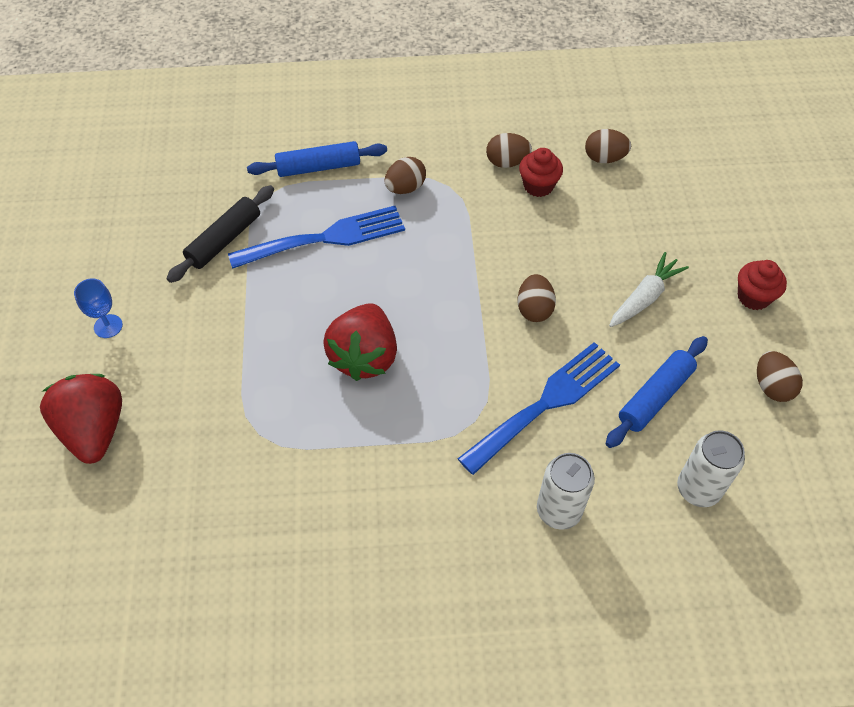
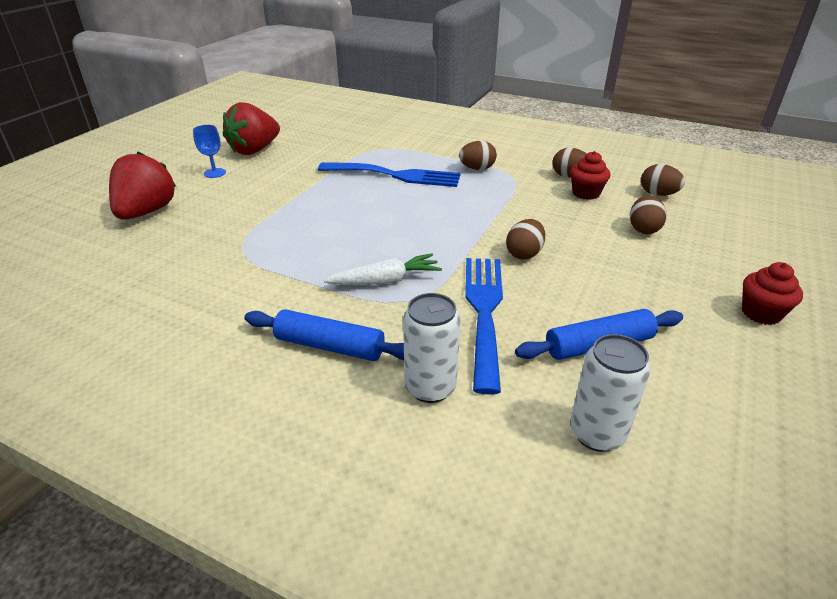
camera: 30 degrees right, 20 degrees down
black rolling pin [166,185,274,283] -> none
blue rolling pin [247,141,387,177] -> blue rolling pin moved to [244,309,404,361]
red strawberry [323,303,397,381] -> red strawberry moved to [223,102,280,155]
blue fork [458,342,620,475] -> blue fork turned 75 degrees counterclockwise [465,258,503,395]
white carrot [609,252,689,327] -> white carrot moved to [324,253,442,285]
brown egg [757,351,803,402] -> brown egg moved to [630,196,667,234]

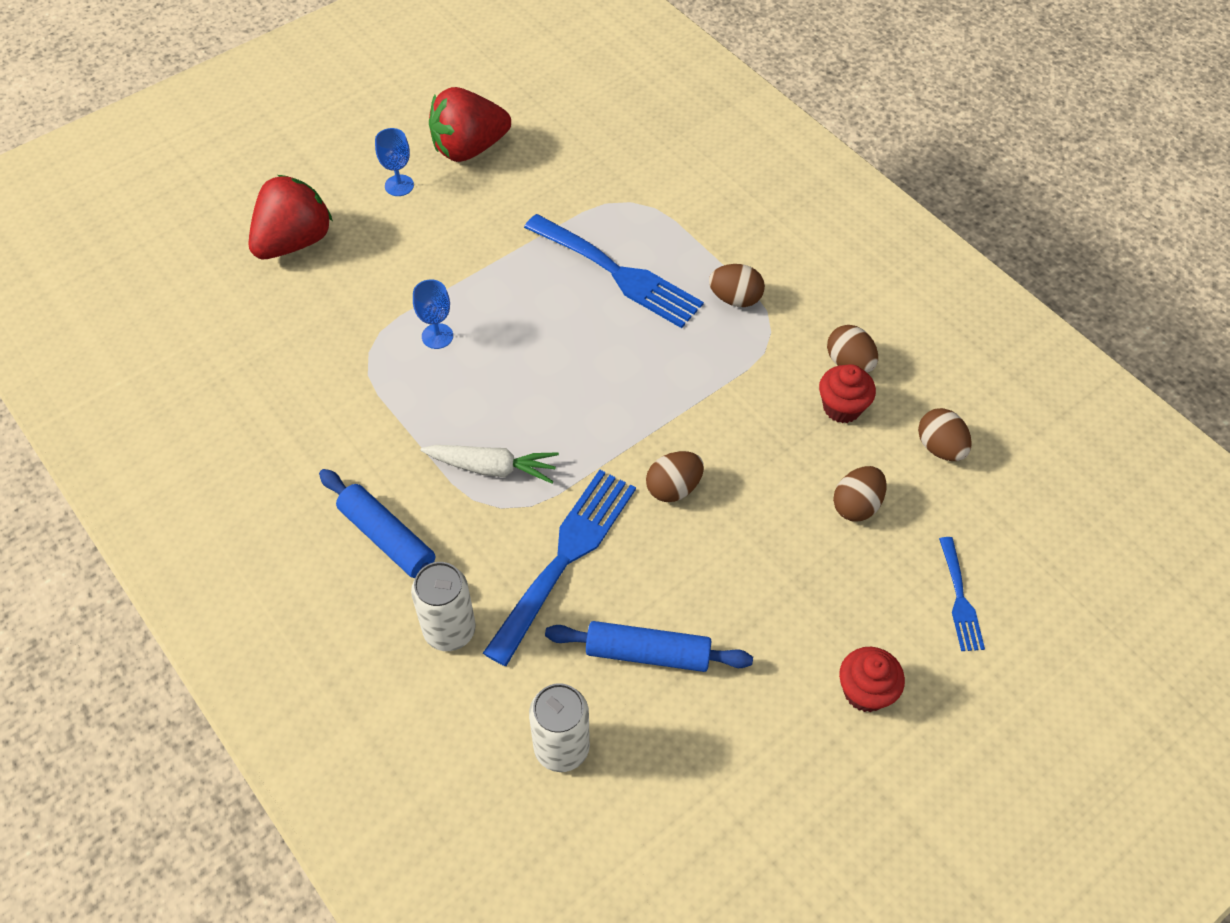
camera: 25 degrees right, 20 degrees up
none -> blue goblet [413,279,453,349]
none -> blue fork [939,537,985,651]

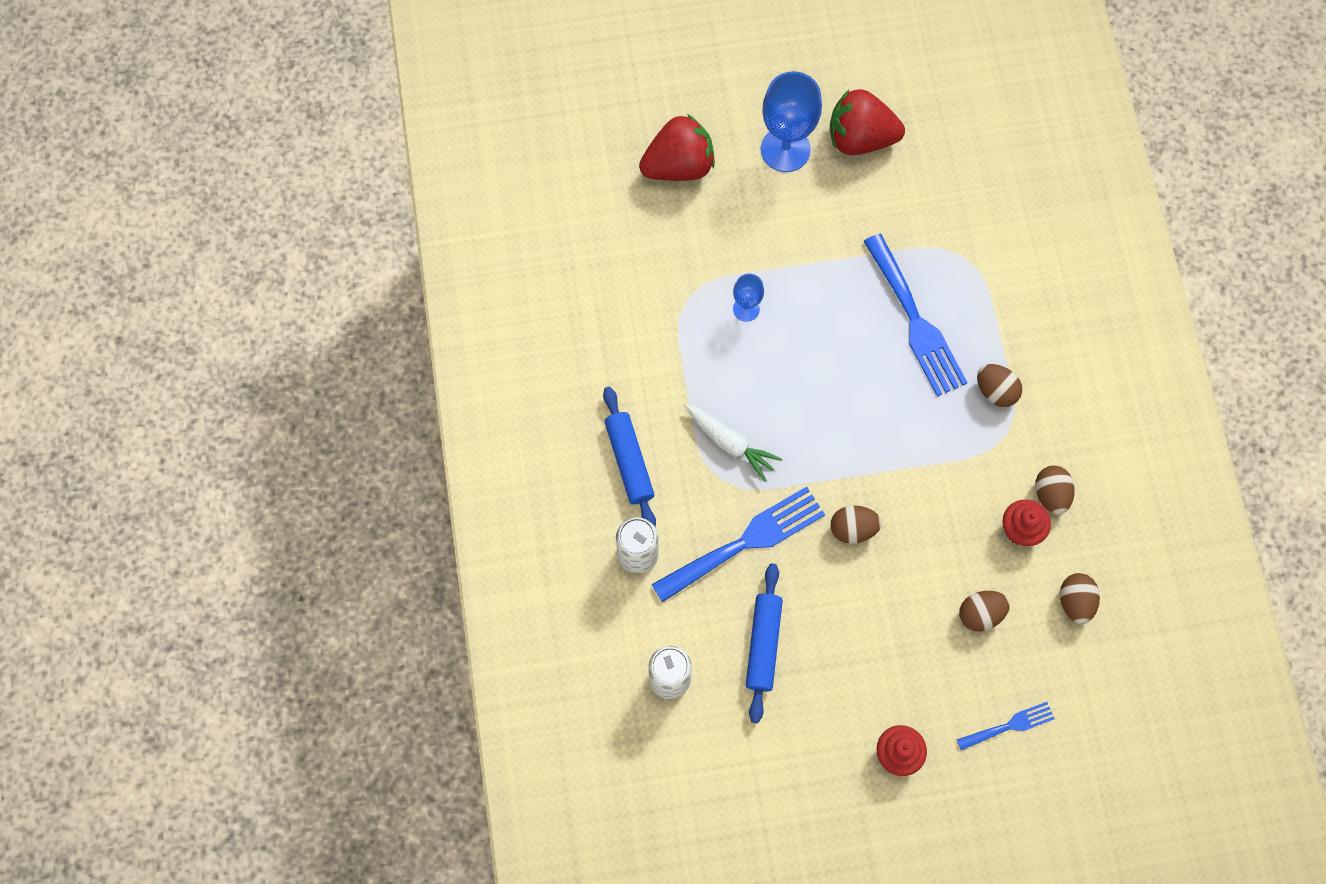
camera: 30 degrees right, 15 degrees up
blue goblet [375,128,414,196] -> blue goblet [761,71,822,172], size x1.92
blue rolling pin [545,621,753,672] -> blue rolling pin turned 60 degrees clockwise [746,564,783,723]
blue fork [939,537,985,651] -> blue fork turned 135 degrees counterclockwise [957,702,1055,750]

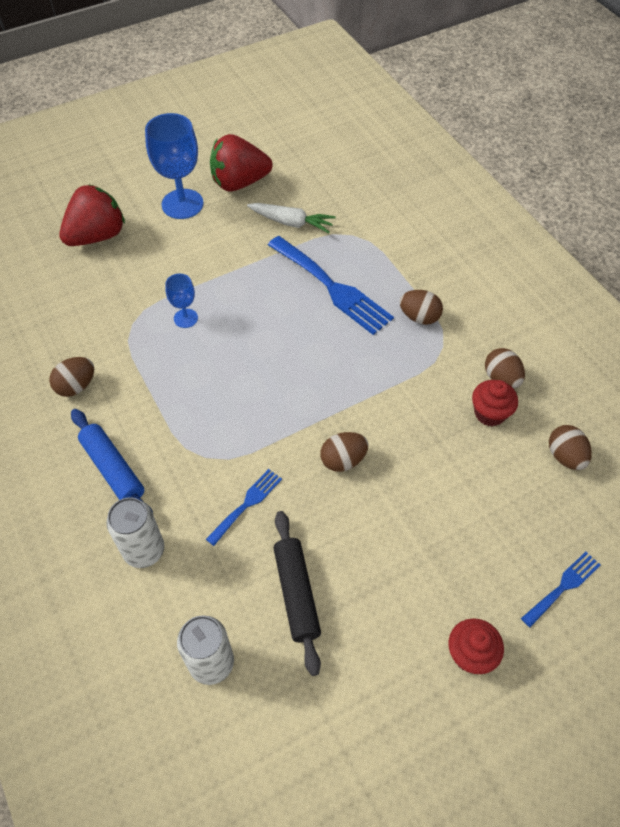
camera: 20 degrees left, 15 degrees down
blue fork [651,486,825,603] -> blue fork [206,469,282,546], size x0.52
white carrot [685,404,782,482] -> white carrot moved to [247,203,336,233]
blue rolling pin [746,564,783,723] -> black rolling pin [273,511,321,676]
brown egg [959,591,1010,632] -> brown egg moved to [49,357,94,397]

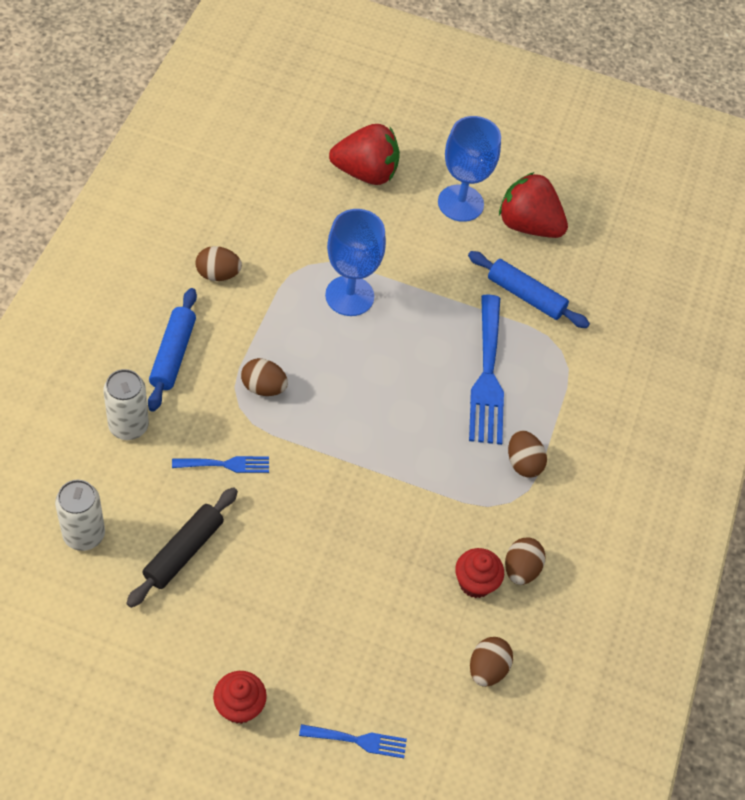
camera: 40 degrees right, 0 degrees up
blue goblet [165,274,198,328] -> blue goblet [325,209,386,316], size x1.92
white carrot [247,203,336,233] -> blue rolling pin [468,251,590,328]
brown egg [320,432,369,472] -> brown egg moved to [241,358,288,396]

